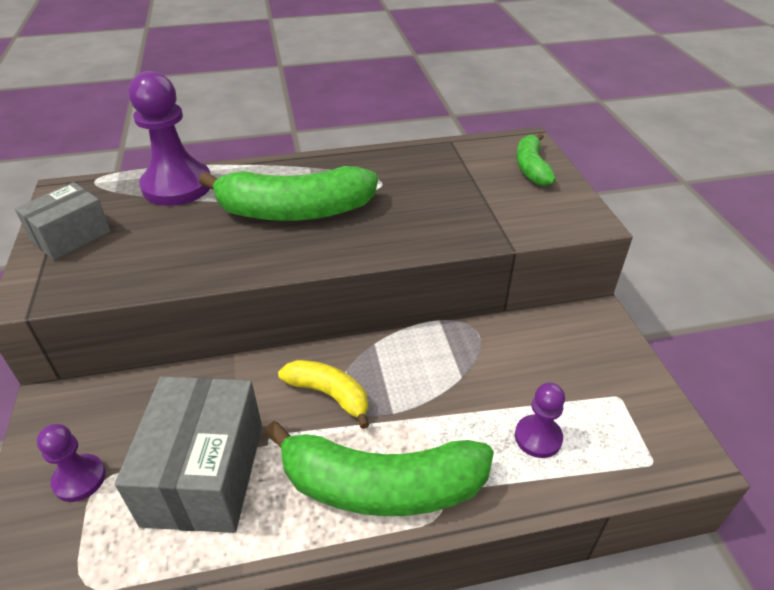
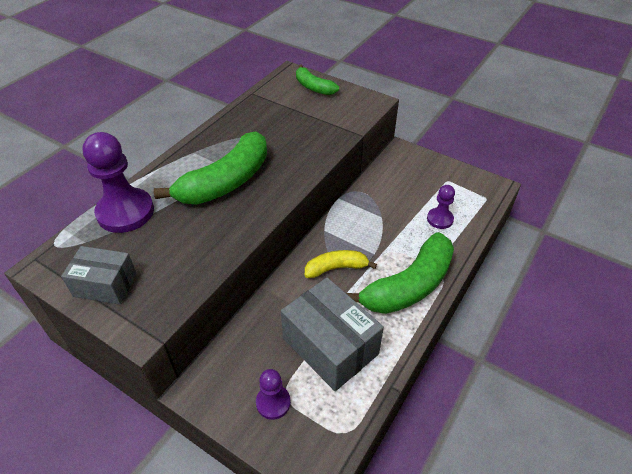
camera: 45 degrees left, 5 degrees up
grey box [14,182,111,260] -> grey box turned 75 degrees counterclockwise [61,246,137,305]

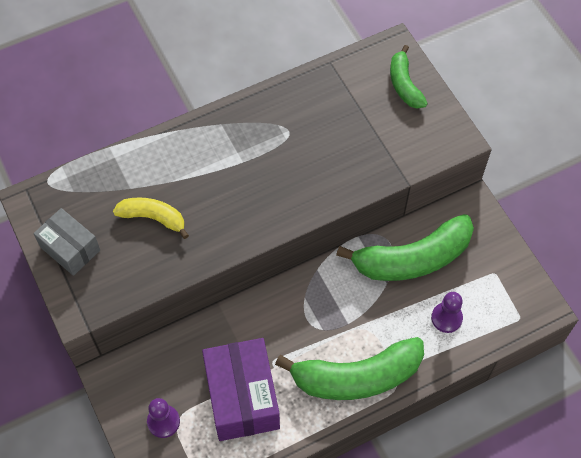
camera: 30 degrees right, 15 degrees up
purple pawn [82,132,154,233] -> none
green banana [154,132,267,205] -> green banana moved to [336,214,474,281]
grey box [281,277,384,391] -> purple box [202,338,280,441]
yellow banana [305,250,377,278] -> yellow banana moved to [113,197,189,239]

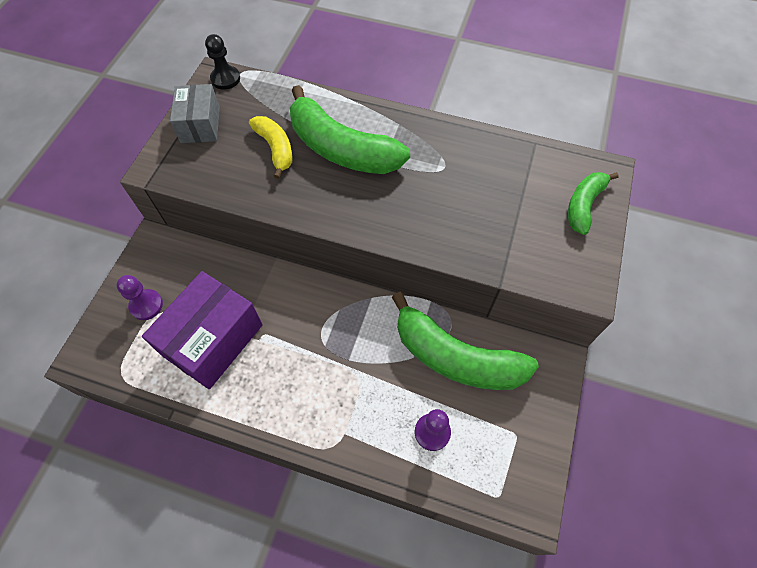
camera: 45 degrees right, 0 degrees up
green banana [275,337,424,400] -> green banana moved to [290,85,410,174]
none -> black pawn [205,34,240,90]

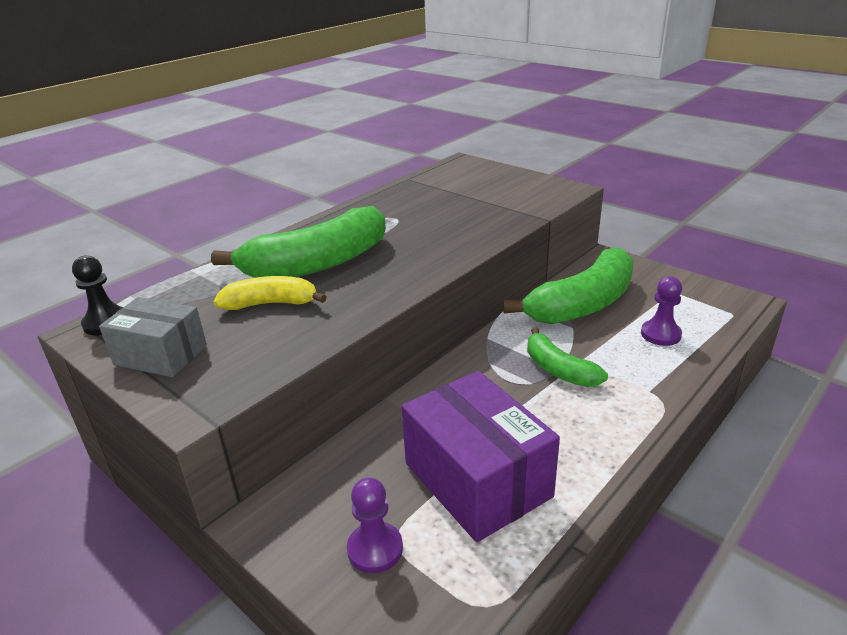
camera: 65 degrees left, 30 degrees down
green banana [568,172,619,235] -> green banana moved to [527,327,608,387]

